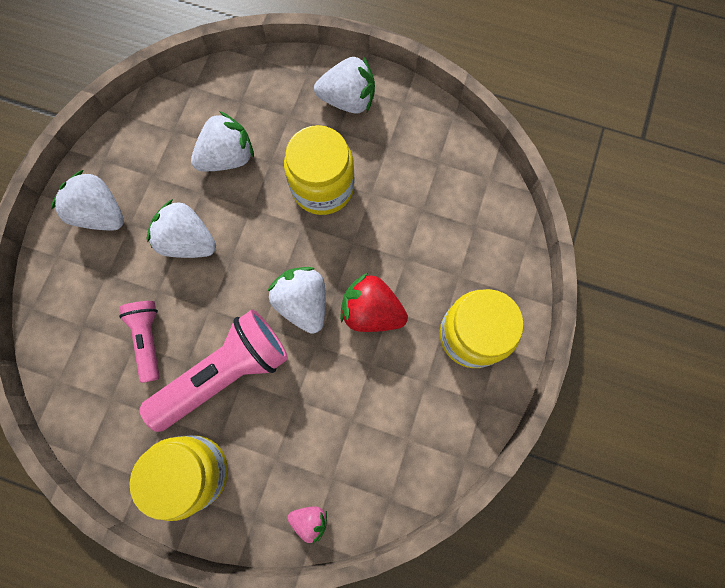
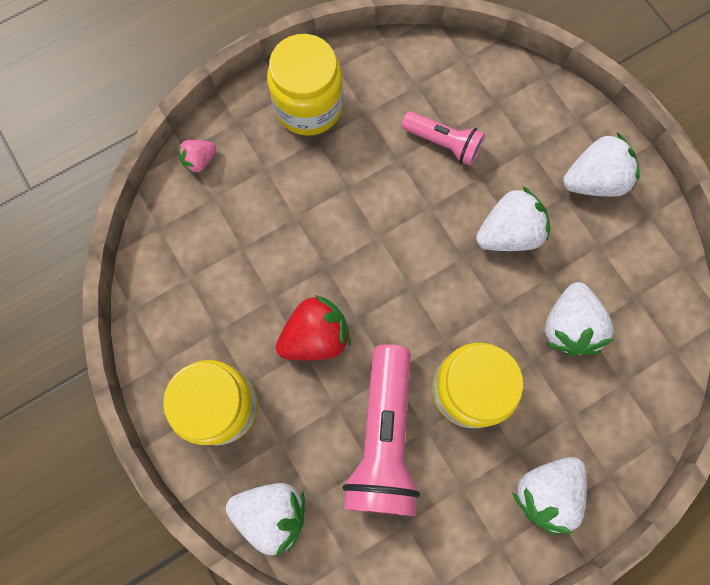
camera: 130 degrees right, 0 degrees up
pink flashlight [140,309,288,432] -> pink flashlight moved to [343,344,420,516]
white strawberry [268,267,326,334] -> white strawberry moved to [226,483,305,555]

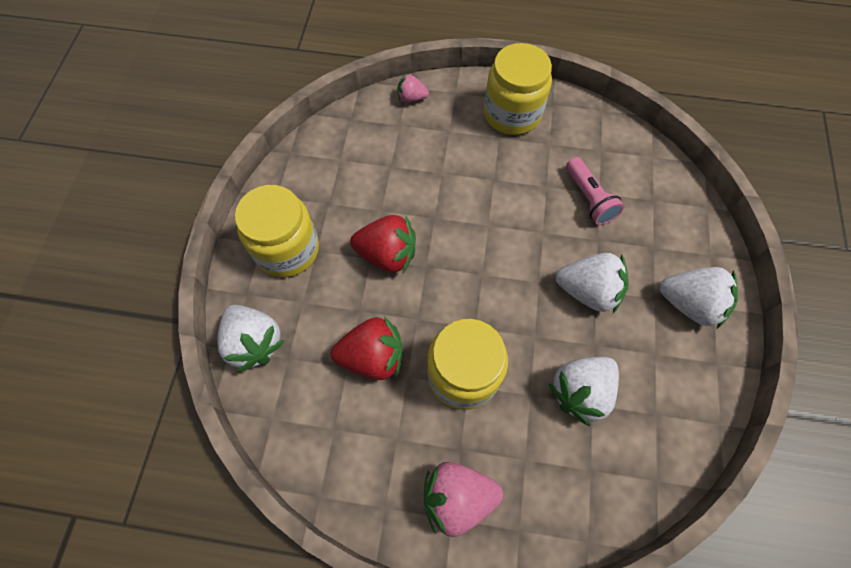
camera: 40 degrees right, 10 degrees down
pink flashlight [343,344,420,516] -> red strawberry [331,316,403,380]
white strawberry [512,457,587,535] -> pink strawberry [424,462,503,537]

